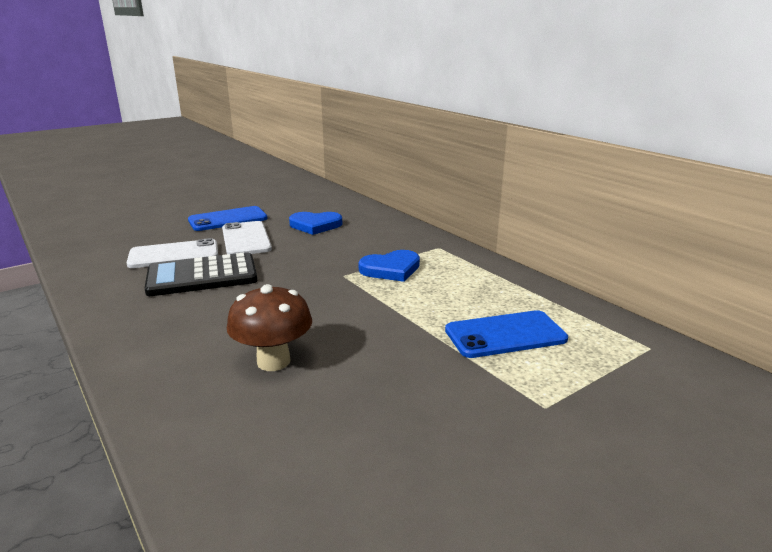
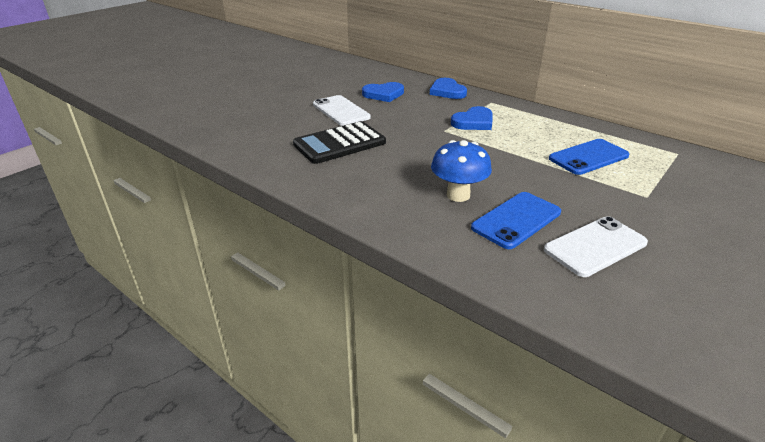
camera: 15 degrees left, 10 degrees up
white phone [127,238,218,268] -> white phone moved to [544,216,648,277]
blue phone [188,206,268,231] -> blue phone moved to [471,192,561,249]
brown mushroom [227,284,312,371] -> blue mushroom [431,140,492,202]
none -> blue heart [430,78,467,99]

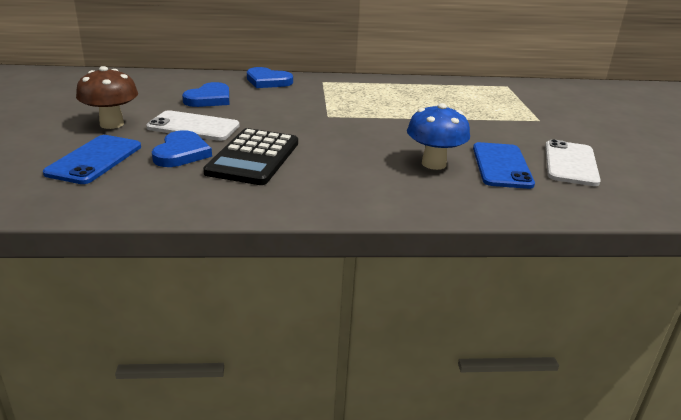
camera: 45 degrees left, 5 degrees down
blue heart [451,106,493,130] -> blue heart moved to [152,130,212,167]
blue phone [549,139,630,175] -> blue phone moved to [43,135,141,184]
none -> brown mushroom [76,66,138,129]

